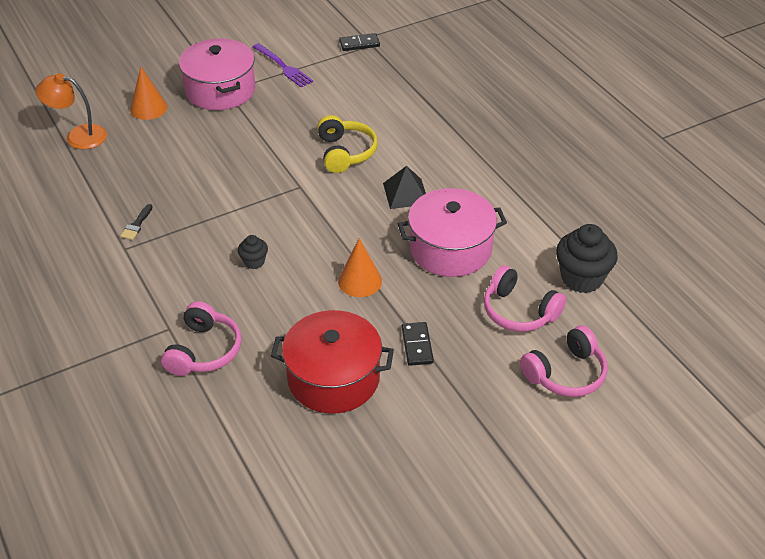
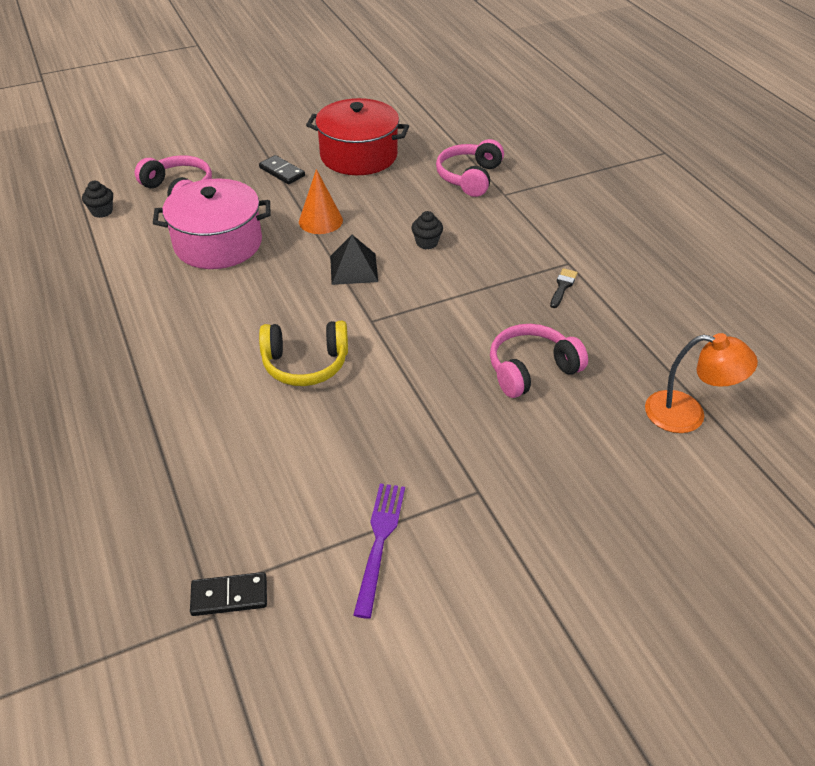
camera: 175 degrees left, 0 degrees up
orange cone [130,67,168,120] -> none
pink pot [179,38,255,110] -> none
purple fork [253,43,313,87] -> purple fork turned 45 degrees clockwise [353,483,405,619]
yellow headphones [317,115,378,173] -> yellow headphones turned 90 degrees counterclockwise [259,321,348,386]
black pyramid [383,166,426,209] -> black pyramid moved to [330,235,378,285]
black domino [402,322,434,366] -> black domino turned 45 degrees counterclockwise [259,155,305,184]
pink headphones [520,325,608,397] -> pink headphones moved to [490,324,588,398]
black cupcake [556,224,618,293] -> black cupcake [82,181,113,218], size x0.51

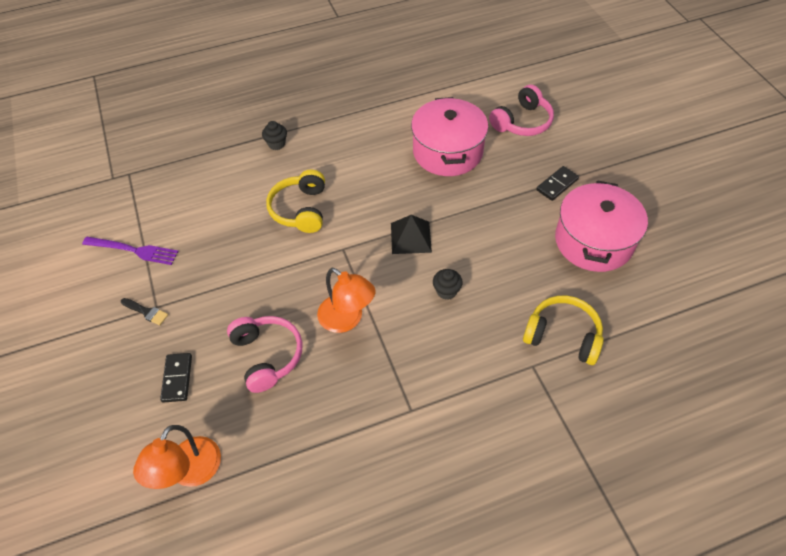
camera: 95 degrees right, 10 degrees up
black cupcake [82,181,113,218] -> black cupcake moved to [262,121,287,150]
black domino [190,572,267,616] -> black domino moved to [160,353,192,403]
orange cone [299,169,343,234] -> none
red pot [306,98,409,175] -> pink pot [555,180,648,272]
pink headphones [436,139,504,197] -> yellow headphones [523,296,604,365]
black brush [550,268,578,308] -> black brush moved to [121,298,168,326]
none -> orange lamp [317,268,375,333]

